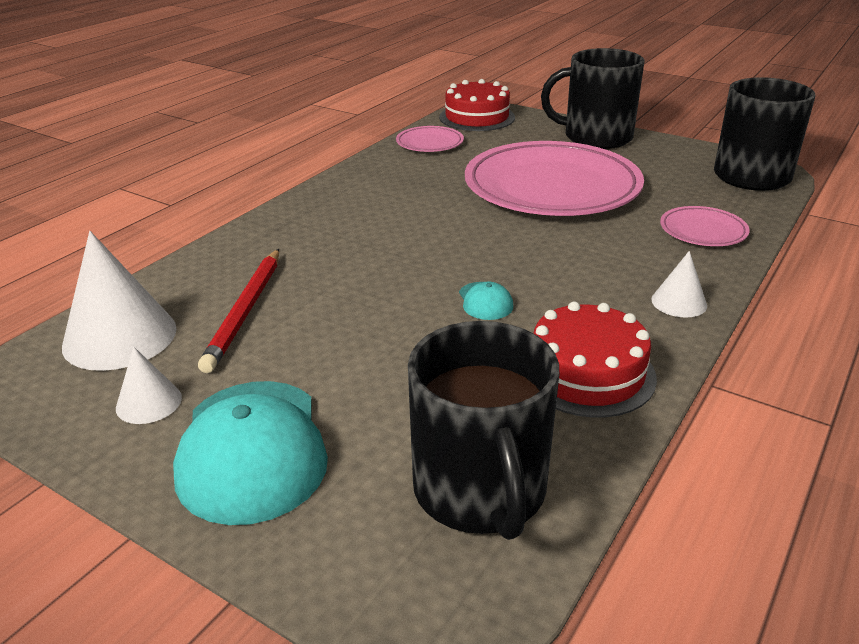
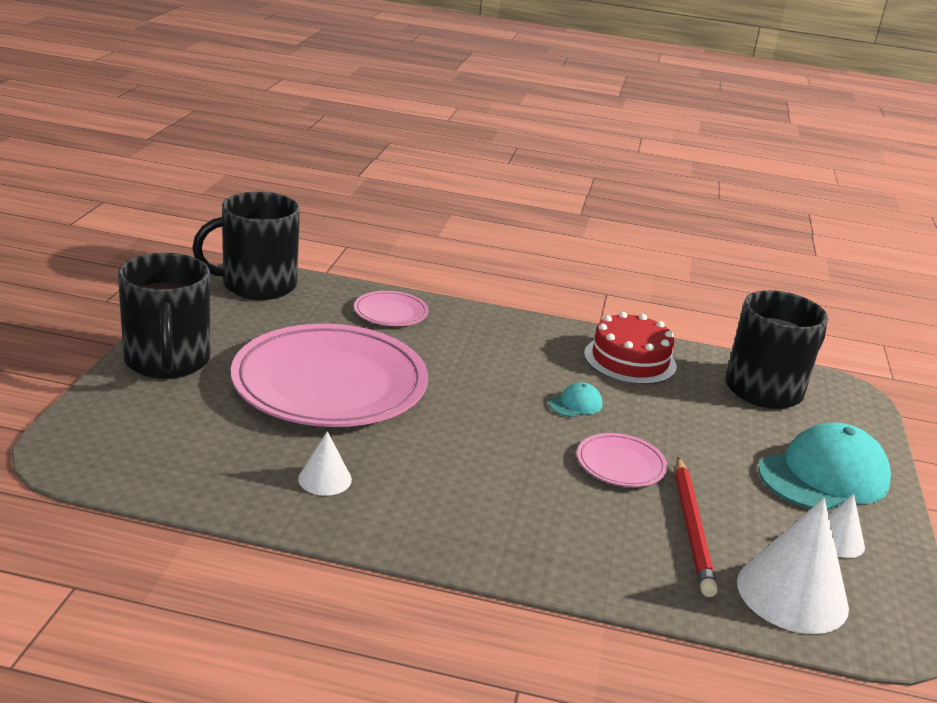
camera: 115 degrees left, 5 degrees down
red pencil [198,249,279,373] -> red pencil turned 105 degrees clockwise [675,457,718,597]
pink plate [396,126,464,152] -> pink plate moved to [577,433,668,487]
red cake [439,79,515,131] -> none
white cone [651,251,707,318] -> white cone moved to [298,431,352,496]

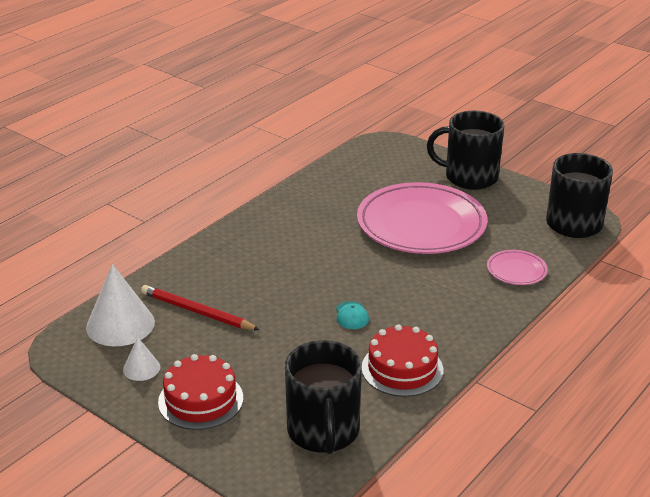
camera: 120 degrees right, 5 degrees up
white cone [298,431,352,496] -> none
pink plate [577,433,668,487] -> none
turquoise cap [758,423,891,510] -> red cake [158,354,243,430]

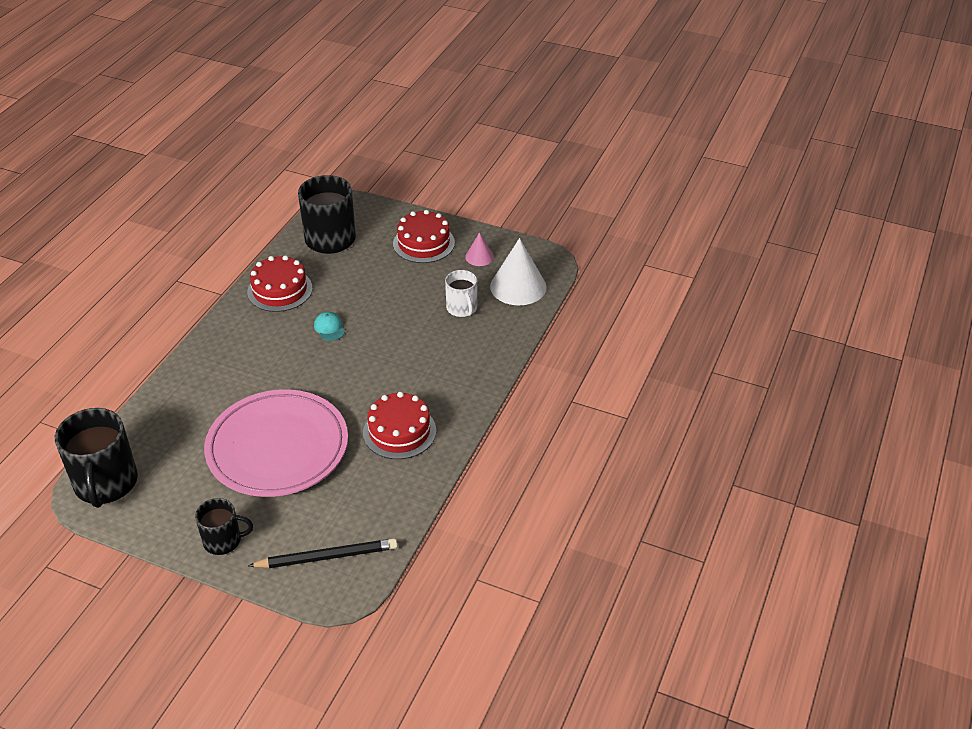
camera: 165 degrees right, 10 degrees up
white cone [123,337,160,381] -> pink cone [465,232,494,266]
red pencil [141,285,260,330] -> white mug [445,270,477,317]
black mug [427,111,504,190] -> black mug [195,498,253,555], size x0.57
pink plate [487,250,548,285] -> none
none -> black pencil [248,539,397,568]
none -> red cake [363,392,436,459]

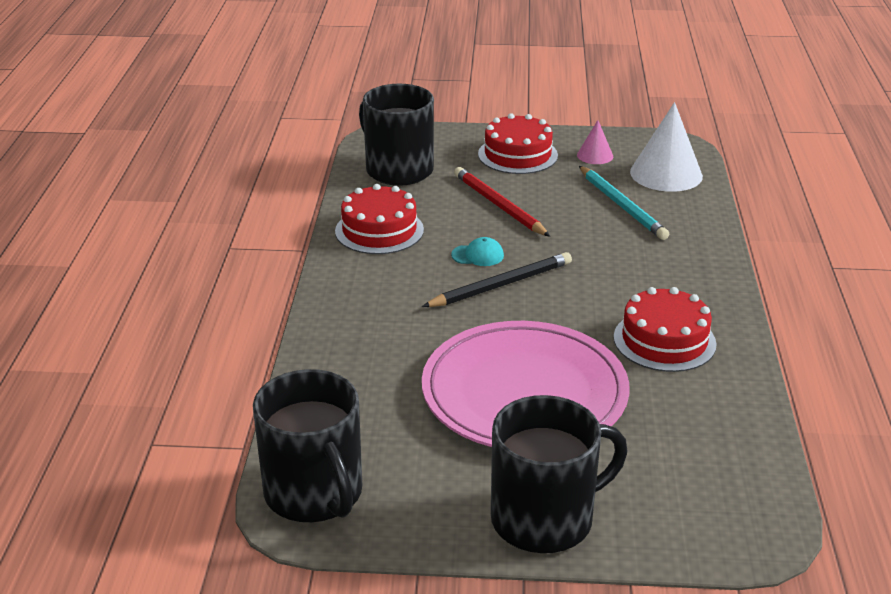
camera: 20 degrees left, 10 degrees down
black mug [195,498,253,555] -> black mug [491,395,627,553], size x1.76
black pencil [248,539,397,568] -> black pencil moved to [422,252,572,307]
turquoise cap [314,312,345,341] -> turquoise cap turned 135 degrees clockwise [451,237,504,266]
white mug [445,270,477,317] -> turquoise pencil [579,166,669,240]
none -> red pencil [454,167,550,237]

